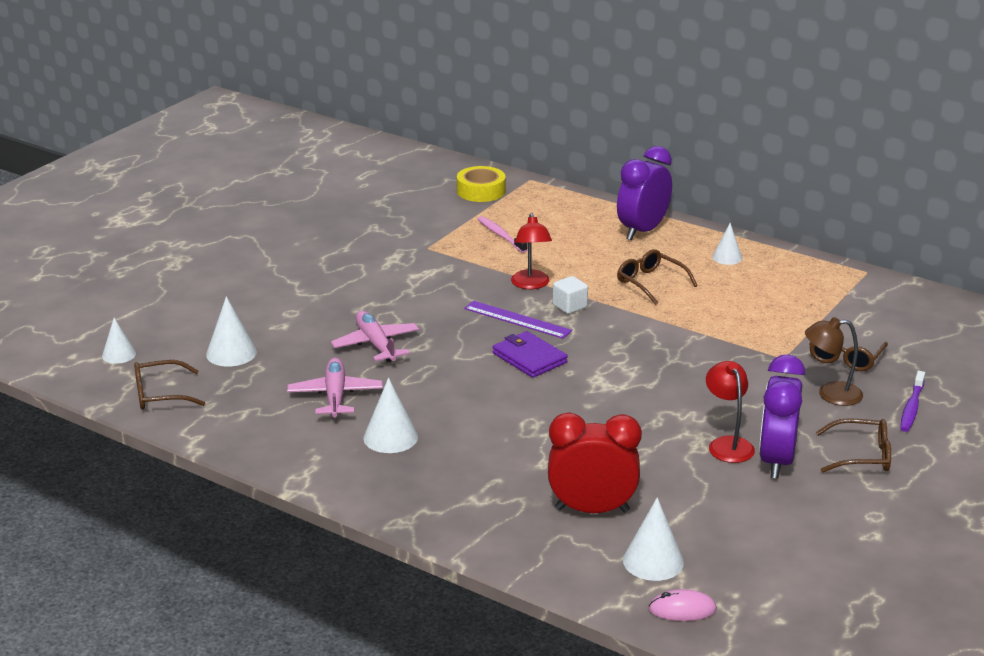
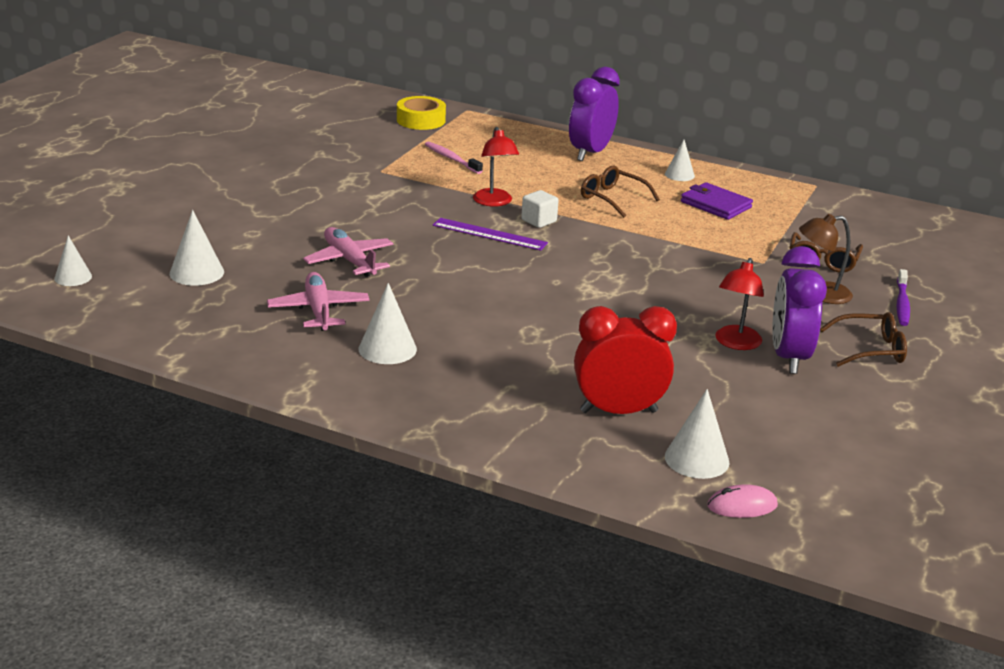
camera: 10 degrees left, 0 degrees up
brown glasses [134,360,205,410] -> none
purple wallet [493,331,568,378] -> purple wallet moved to [681,182,753,220]
red lamp [706,361,755,463] -> red lamp turned 135 degrees counterclockwise [715,258,764,350]

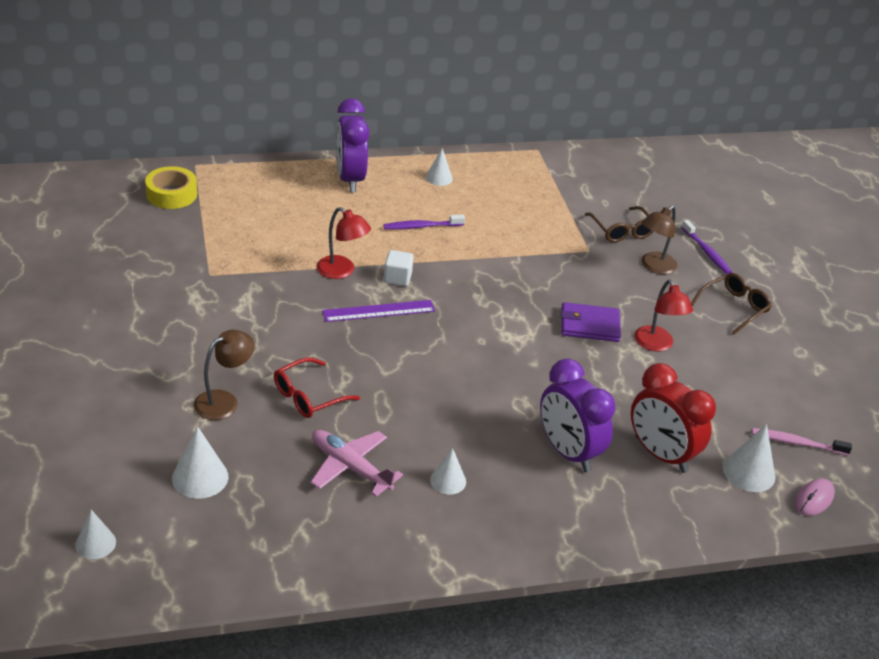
camera: 40 degrees left, 10 degrees up
pink plane [303,227,393,277] -> red glasses [274,358,360,418]
white cone [359,283,417,364] -> white cone [430,448,466,494], size x0.67
pink toothbrush [425,142,483,174] -> pink toothbrush moved to [752,428,852,456]
red clock [574,306,677,414] -> red clock turned 90 degrees counterclockwise [631,363,716,473]
brown glasses [581,166,660,218] -> purple toothbrush [383,214,465,230]
purple wallet [681,182,753,220] -> purple wallet moved to [561,302,621,342]
purple clock [772,246,827,374] -> purple clock moved to [540,359,616,472]
none -> brown lamp [194,330,255,420]

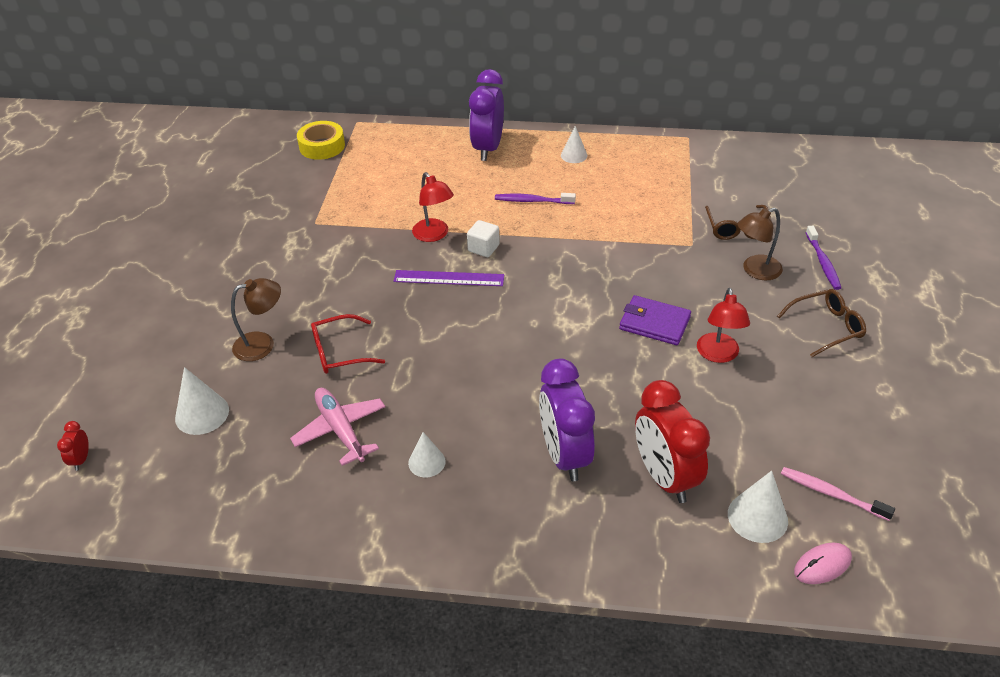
camera: 25 degrees right, 5 degrees up
white cone [75,510,116,559] -> red clock [57,421,89,471]

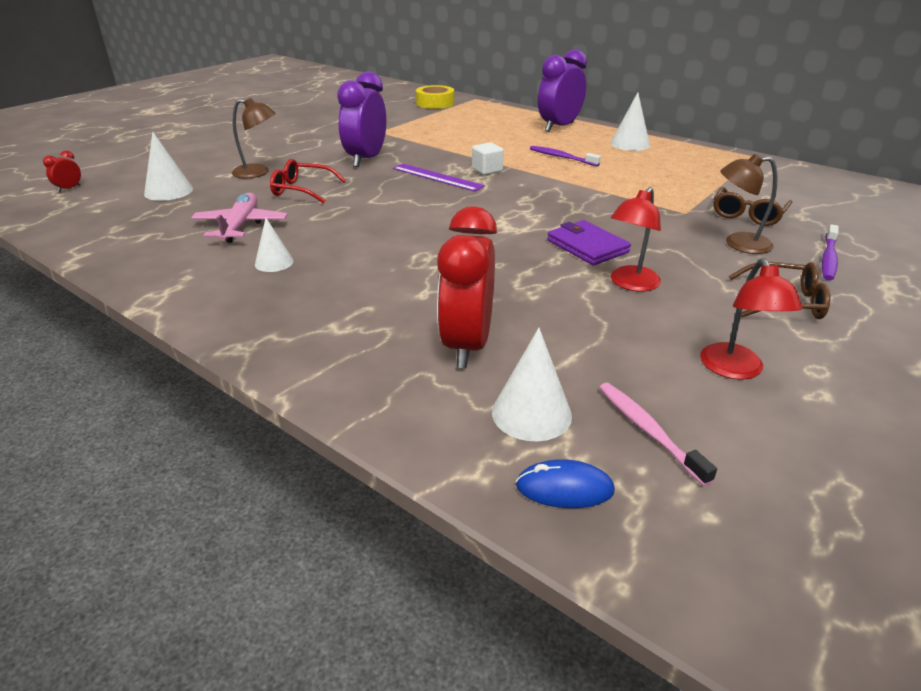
camera: 30 degrees right, 10 degrees down
red lamp [412,172,454,242] -> red lamp moved to [700,258,802,380]
purple clock [539,358,595,481] -> purple clock moved to [337,72,386,167]
white cone [561,126,587,163] -> white cone [610,92,650,151], size x1.50
pink mouse [794,543,852,584] -> blue mouse [516,459,615,508]

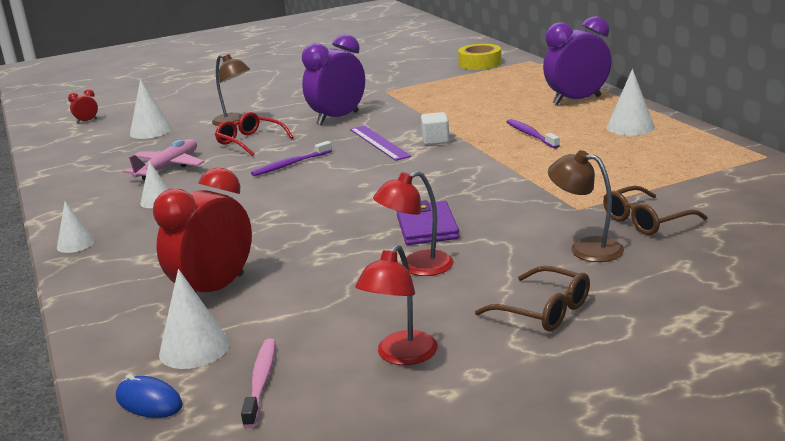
camera: 30 degrees right, 10 degrees down
purple toothbrush [822,224,839,280] -> purple toothbrush moved to [251,141,332,176]
none -> white cone [57,201,95,253]

